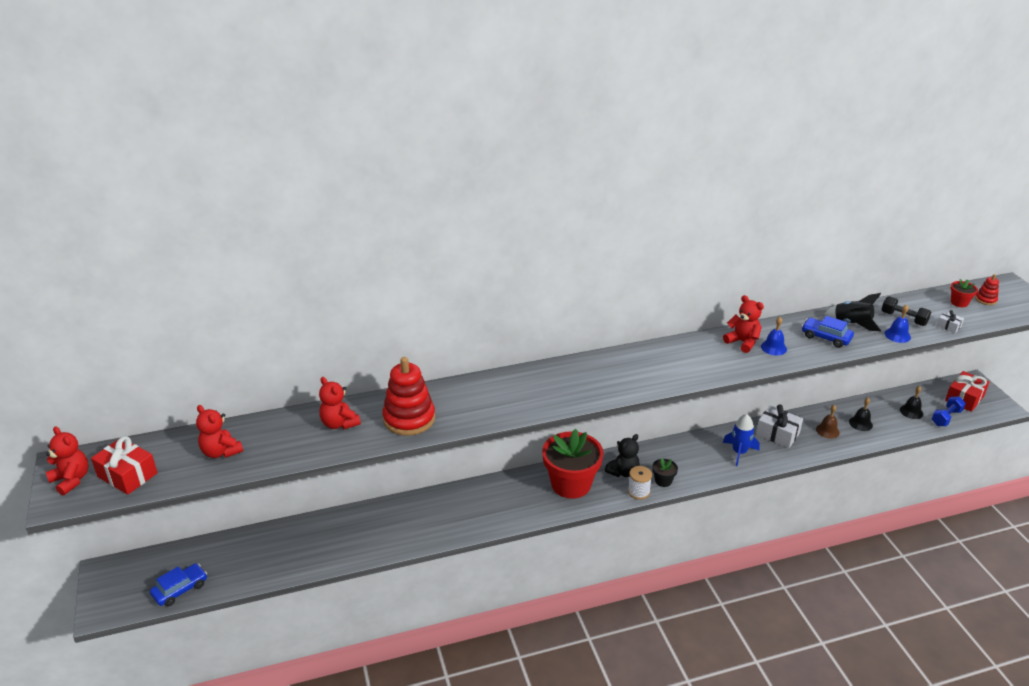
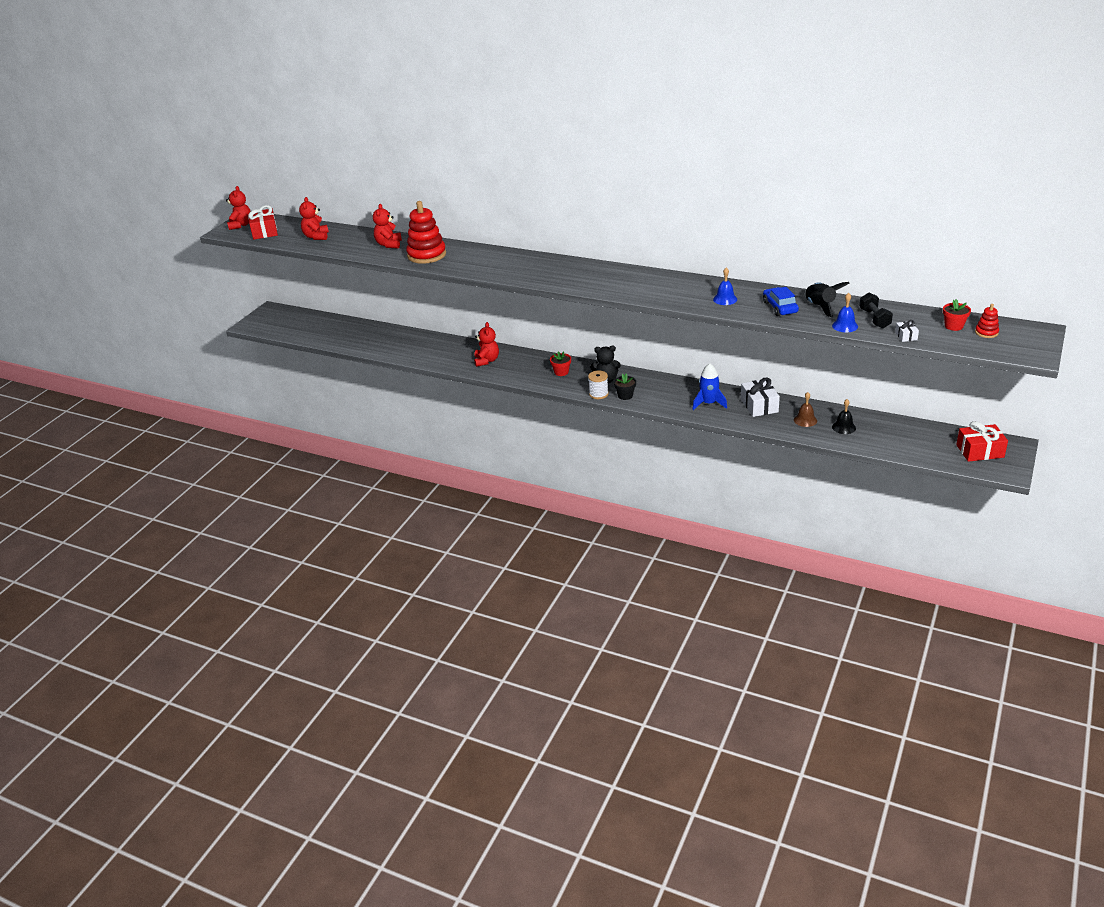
camera: 45 degrees right, 0 degrees up
blue car [150,563,207,607] -> none
red flower pot [542,429,604,499] -> red flower pot [550,351,571,376], size x0.43
red teddy bear [723,295,764,353] -> red teddy bear moved to [474,322,499,367]
black bell [900,386,923,419] -> none
blue dumbbell [932,396,966,426] -> none

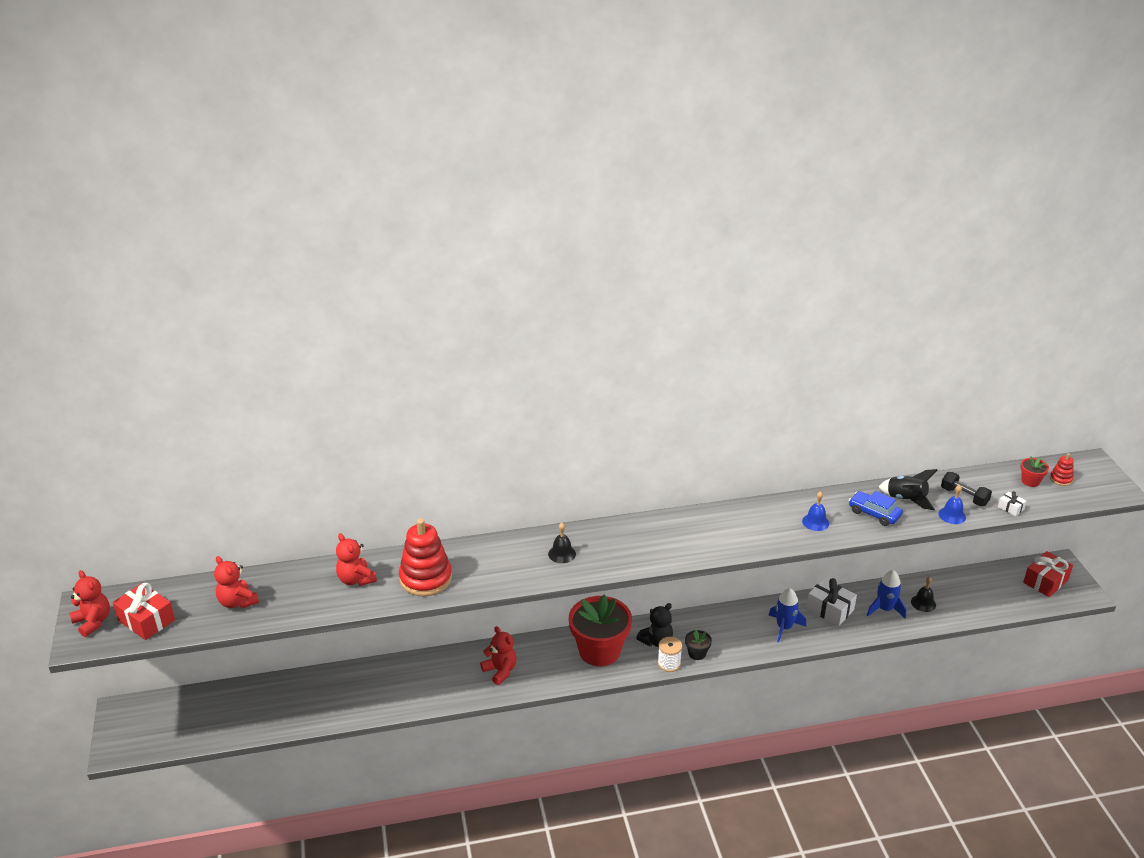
camera: 40 degrees left, 0 degrees up
red flower pot [550,351,571,376] -> red flower pot [569,594,632,666], size x2.35
brown bell [794,392,817,427] -> blue rocket [867,570,906,619]
none -> black bell [548,523,576,563]

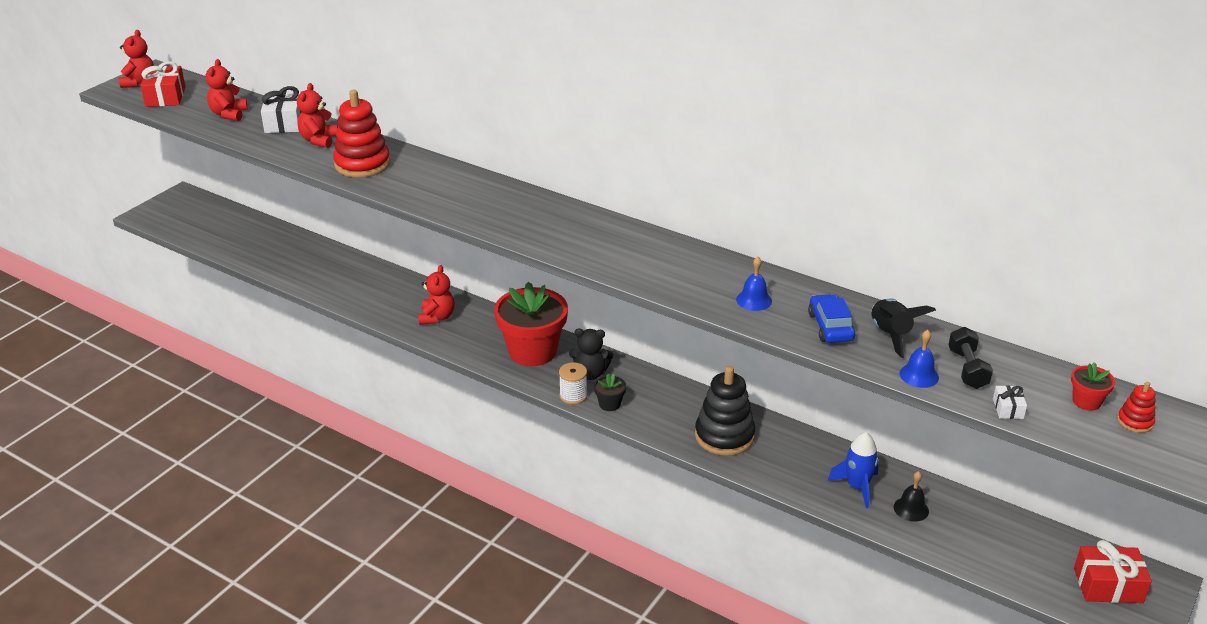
camera: 45 degrees right, 0 degrees up
black bell [548,523,576,563] -> none
blue rocket [768,588,806,643] -> black stacking toy [695,366,755,456]
white gift [806,578,857,626] -> white gift moved to [261,86,302,133]

